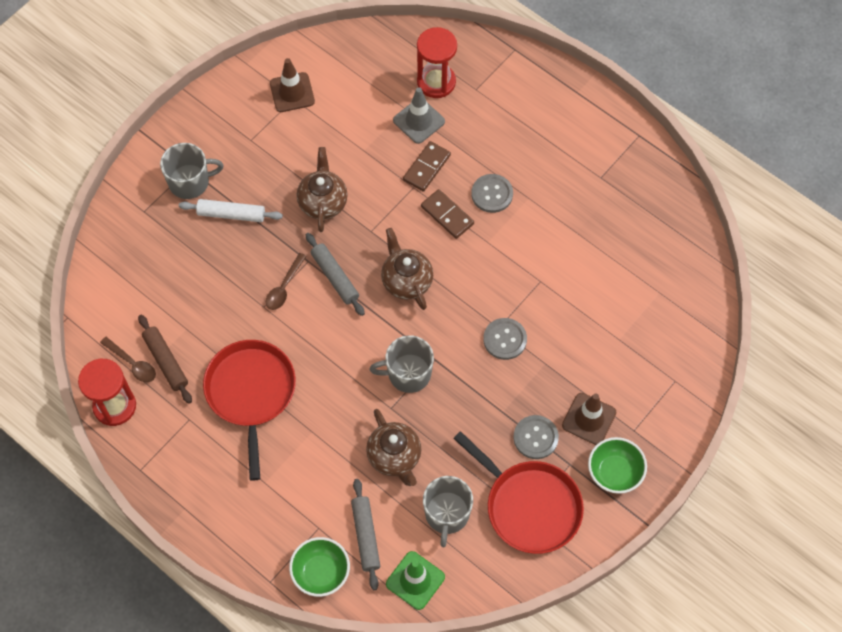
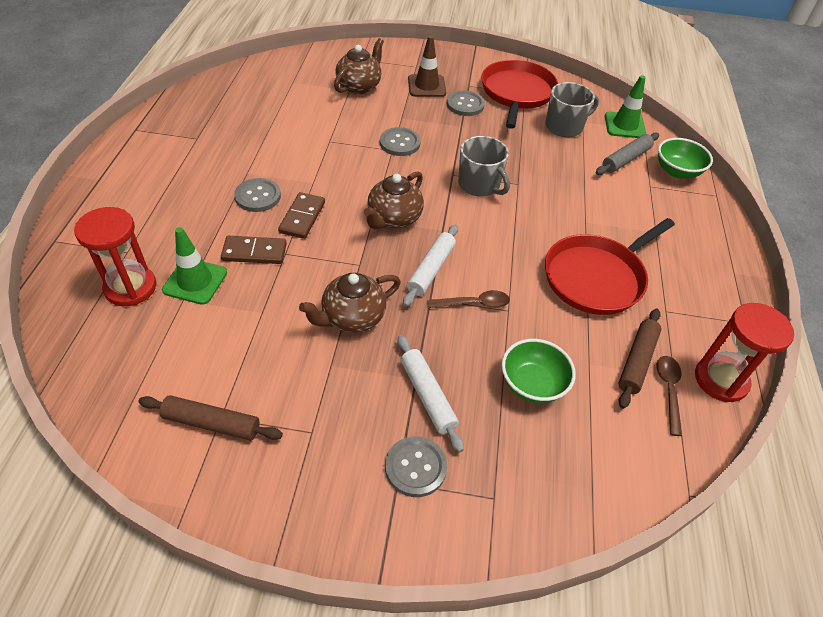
camera: 125 degrees left, 15 degrees down
grey mug [160,143,224,199] -> grey button [385,436,447,497]
brown traffic cone [270,58,315,112] -> brown rolling pin [138,395,283,441]
grey rolling pin [306,233,365,316] -> white rolling pin [403,224,458,307]
brown teapot [366,409,421,486] -> brown teapot moved to [334,38,384,94]
grey traffic cone [393,87,445,144] -> green traffic cone [162,227,227,305]
green bowl [588,437,647,494] -> green bowl moved to [502,339,576,403]

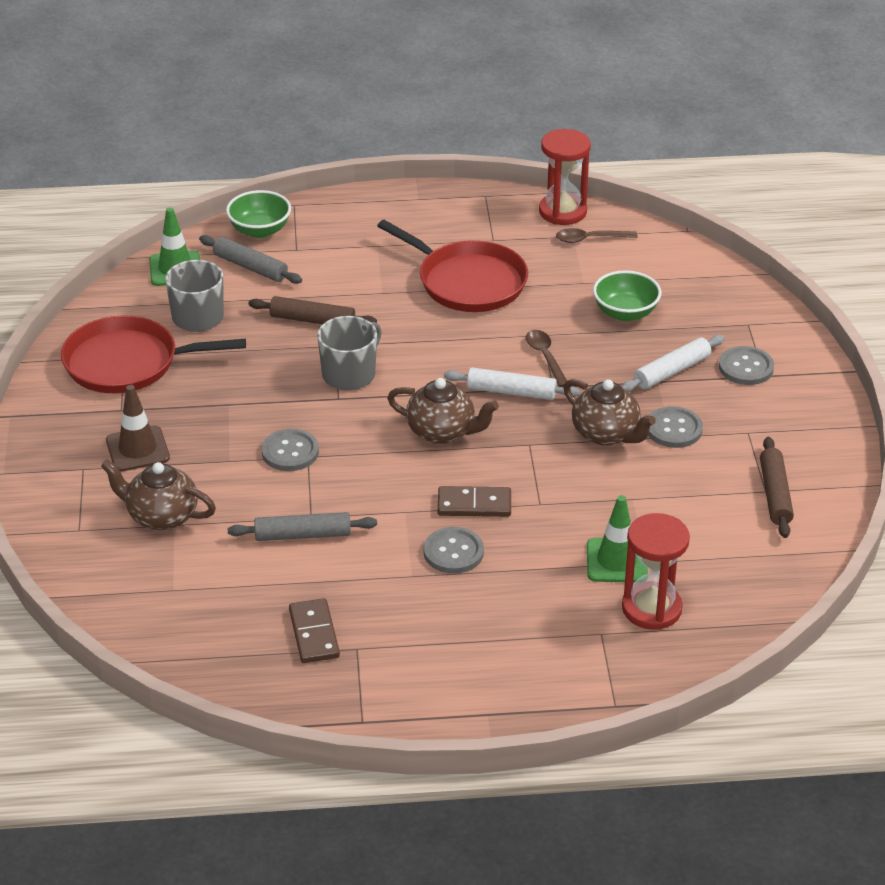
camera: 100 degrees left, 10 degrees down
brown domino [221,236,287,264] -> brown domino moved to [289,598,340,663]
grey button [447,90,485,116] -> grey button moved to [648,406,703,448]
brown rolling pin [618,308,661,409] -> brown rolling pin moved to [248,296,377,324]
none -> grey rolling pin [228,512,377,541]

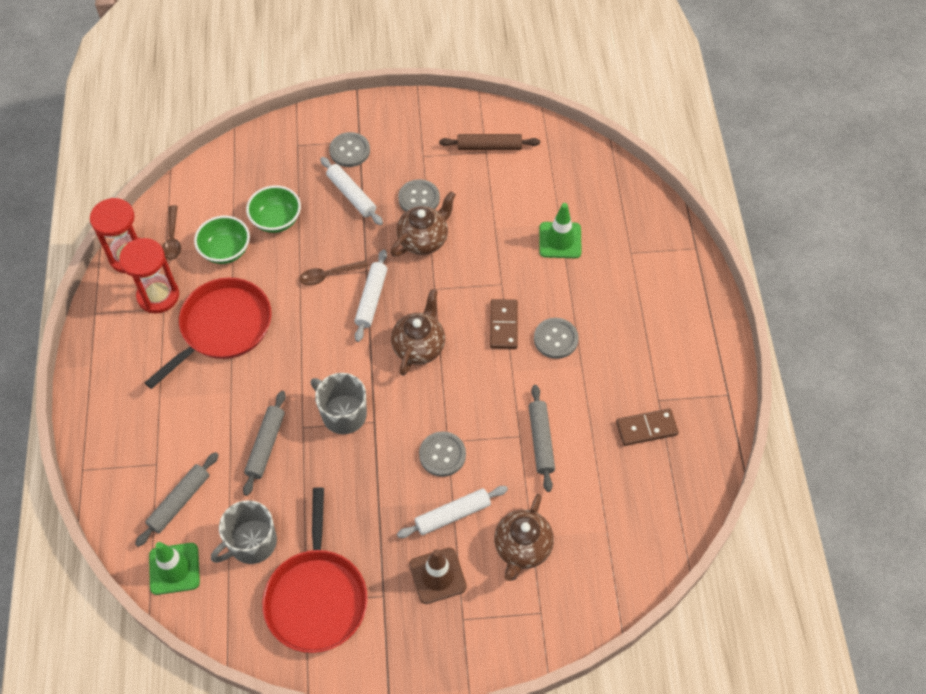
camera: 90 degrees left, 20 degrees up
green bowl [226,190,291,238] -> green bowl moved to [194,216,250,264]
brown rolling pin [248,296,377,324] -> grey rolling pin [243,391,286,496]
red hourglass [622,513,690,630] -> red hourglass moved to [119,238,179,313]
none -> white rolling pin [397,486,508,538]

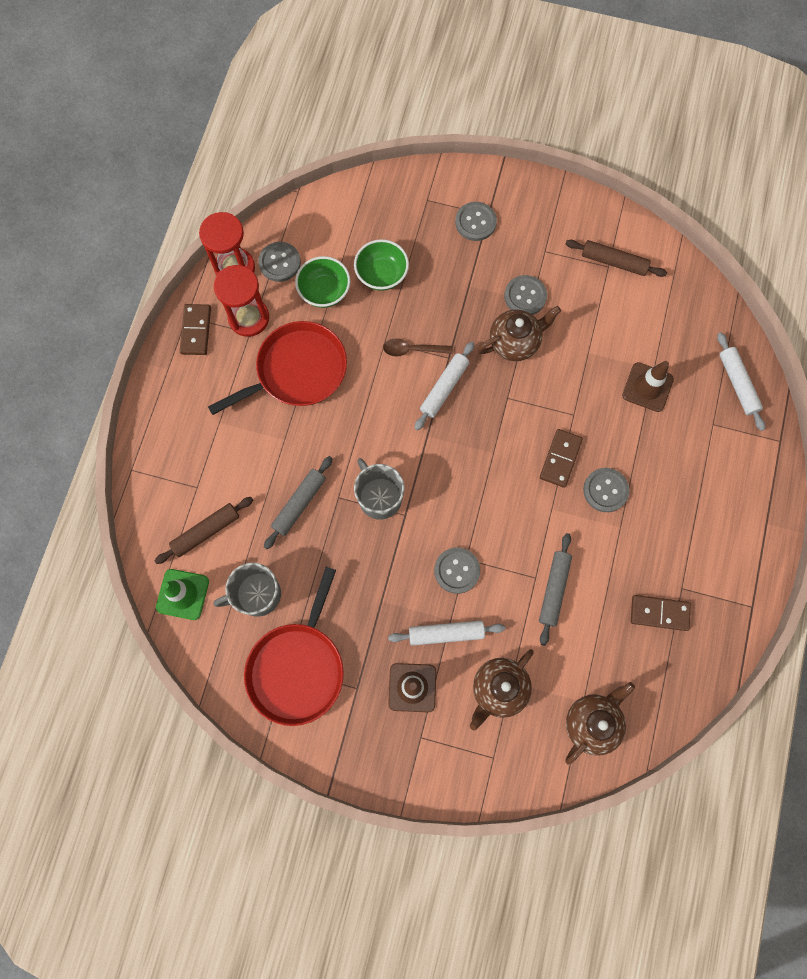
camera: 20 degrees right, 15 degrees up
grey rolling pin [135,452,219,547] -> brown rolling pin [155,497,253,564]
brown spoon [162,205,181,260] -> grey button [258,242,301,282]
white rolling pin [320,157,383,225] -> white rolling pin moved to [717,332,765,431]
brown teapot [391,289,445,376] -> brown teapot moved to [565,682,635,764]
green traffic cone [539,203,582,258] -> brown traffic cone [622,361,674,412]
none -> brown domino [180,304,211,355]

